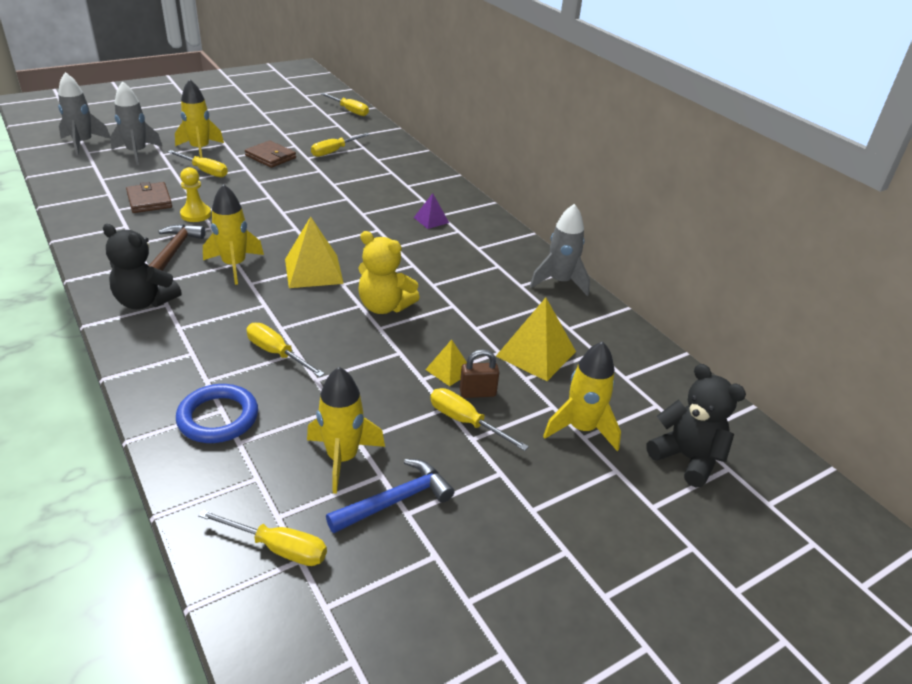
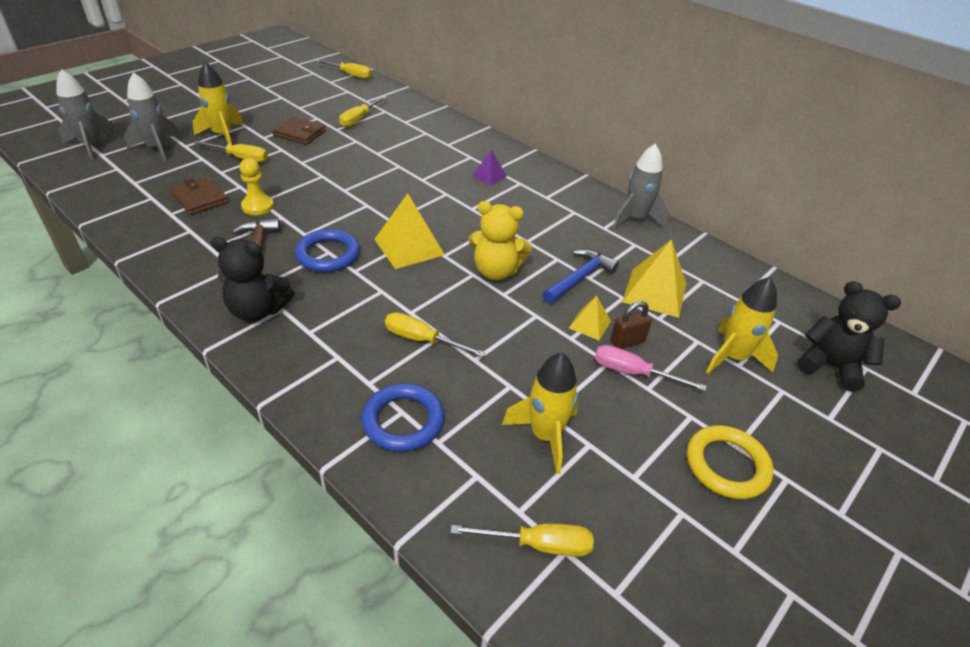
camera: 15 degrees left, 5 degrees up
yellow rocket [203,184,264,285] -> blue ring [295,229,360,272]
blue hammer [326,459,454,533] -> blue hammer moved to [543,249,619,304]
yellow screwdriver [430,388,529,451] -> pink screwdriver [595,345,707,391]
none -> yellow ring [687,425,774,499]

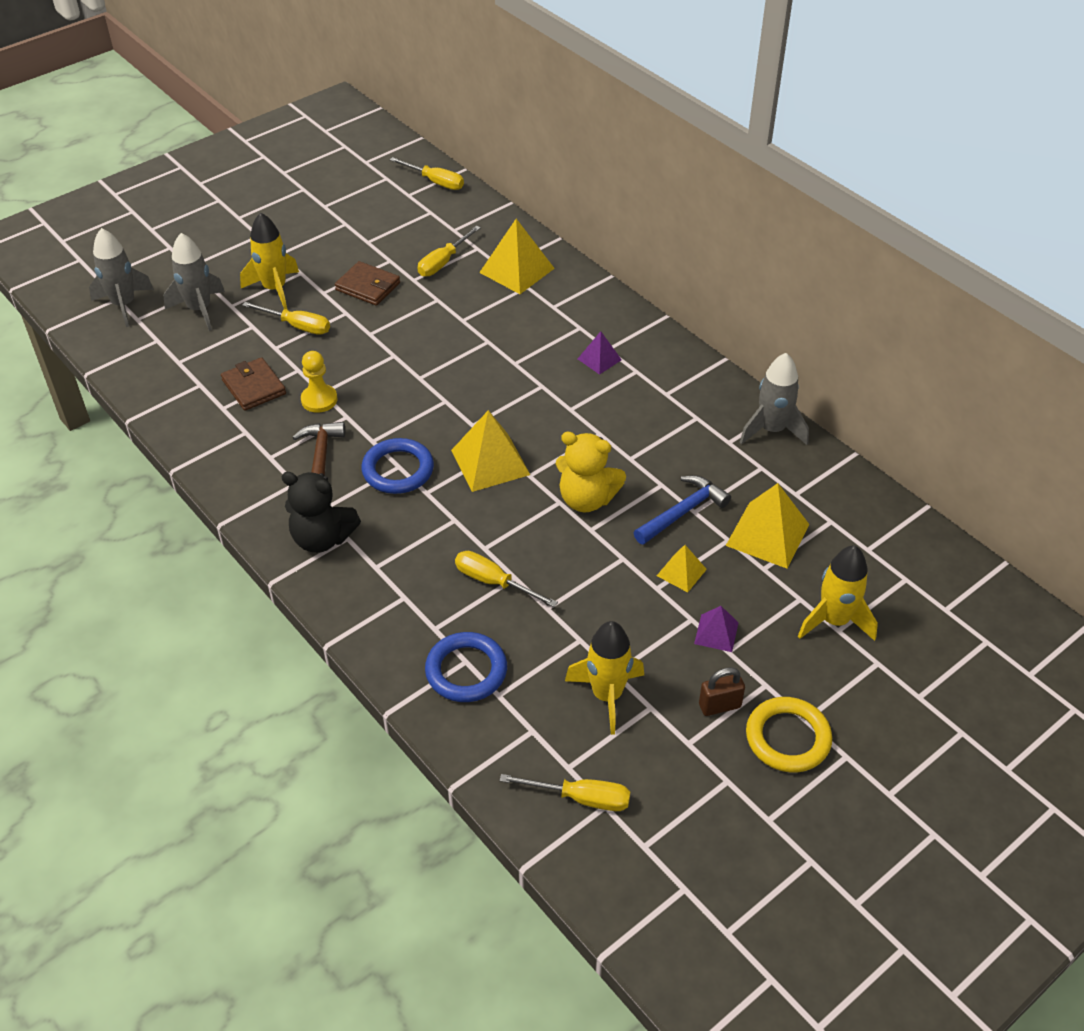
camera: 10 degrees right, 5 degrees up
pink screwdriver [595,345,707,391] -> purple pyramid [694,606,739,652]
brown padlock [610,301,652,349] -> brown padlock moved to [699,667,745,716]
black teddy bear [797,281,901,392] -> none
none -> yellow pyramid [479,219,555,294]

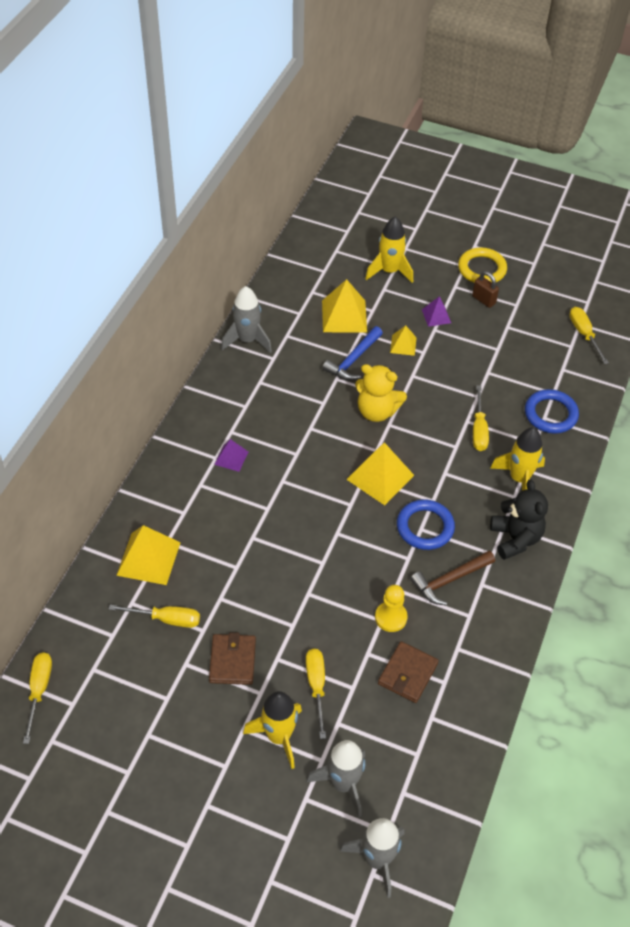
camera: 120 degrees left, 5 degrees up
yellow teddy bear [555,432,626,512] -> yellow teddy bear turned 120 degrees clockwise [355,364,407,422]
yellow rocket [565,621,644,735] -> yellow rocket moved to [490,428,545,491]
blue hammer [634,475,731,545] -> blue hammer turned 75 degrees counterclockwise [322,326,383,381]

